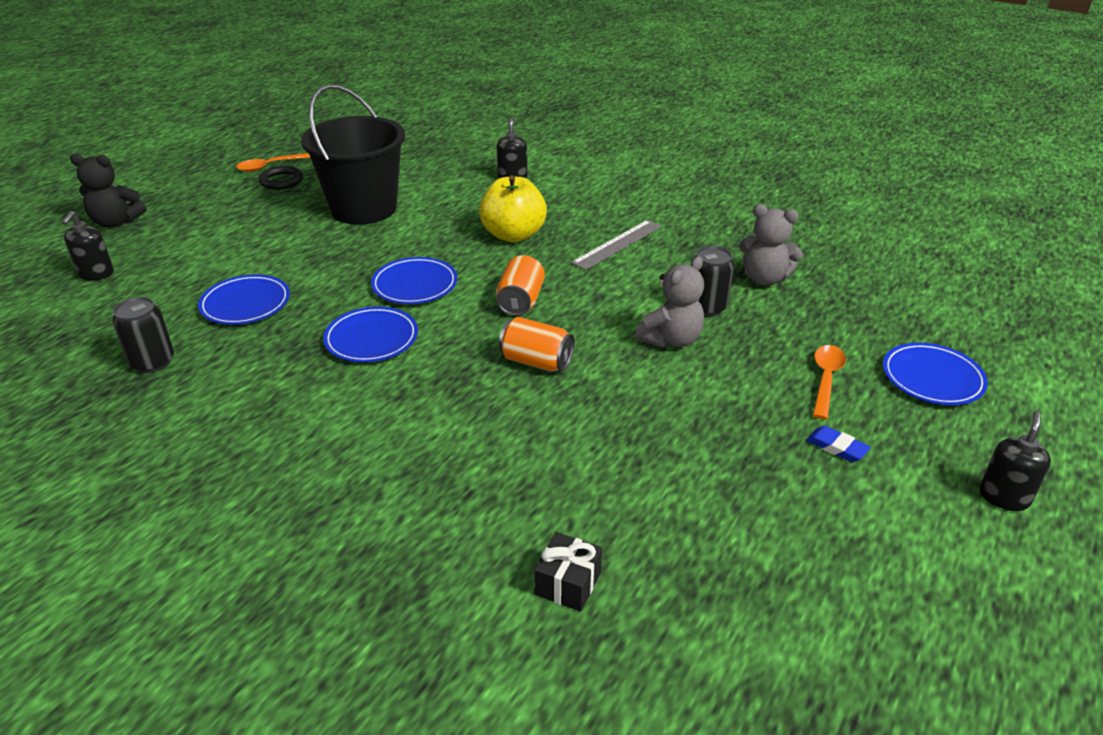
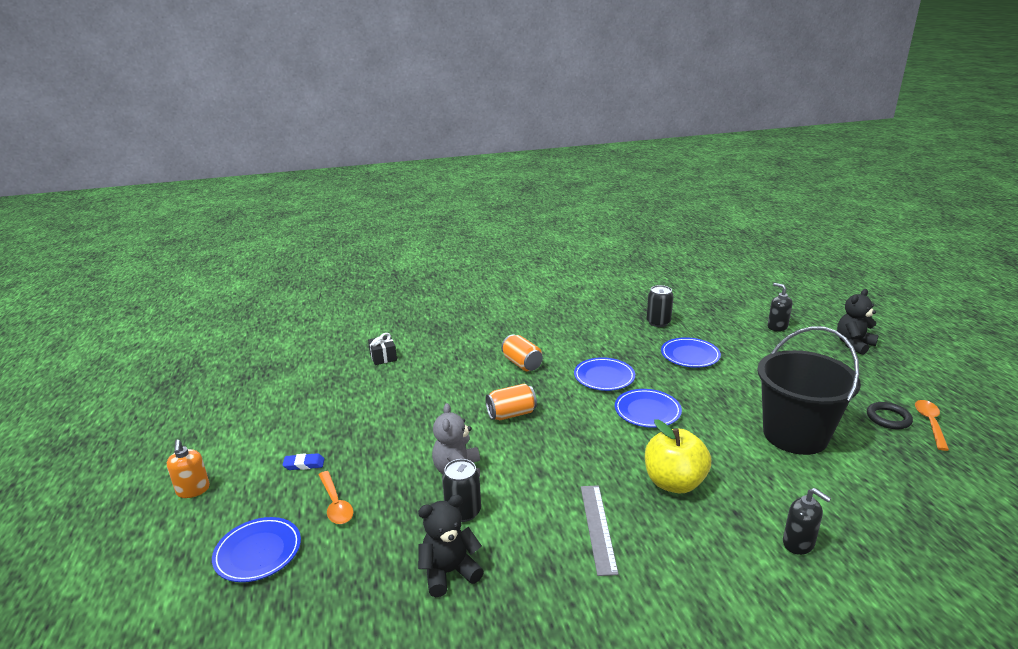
camera: 135 degrees right, 10 degrees down
orange can [496,255,545,316] -> orange can moved to [501,334,543,371]
grey teddy bear [739,204,803,285] -> black teddy bear [418,495,484,597]
black soap dispenser [979,411,1051,511] -> orange soap dispenser [167,440,210,498]

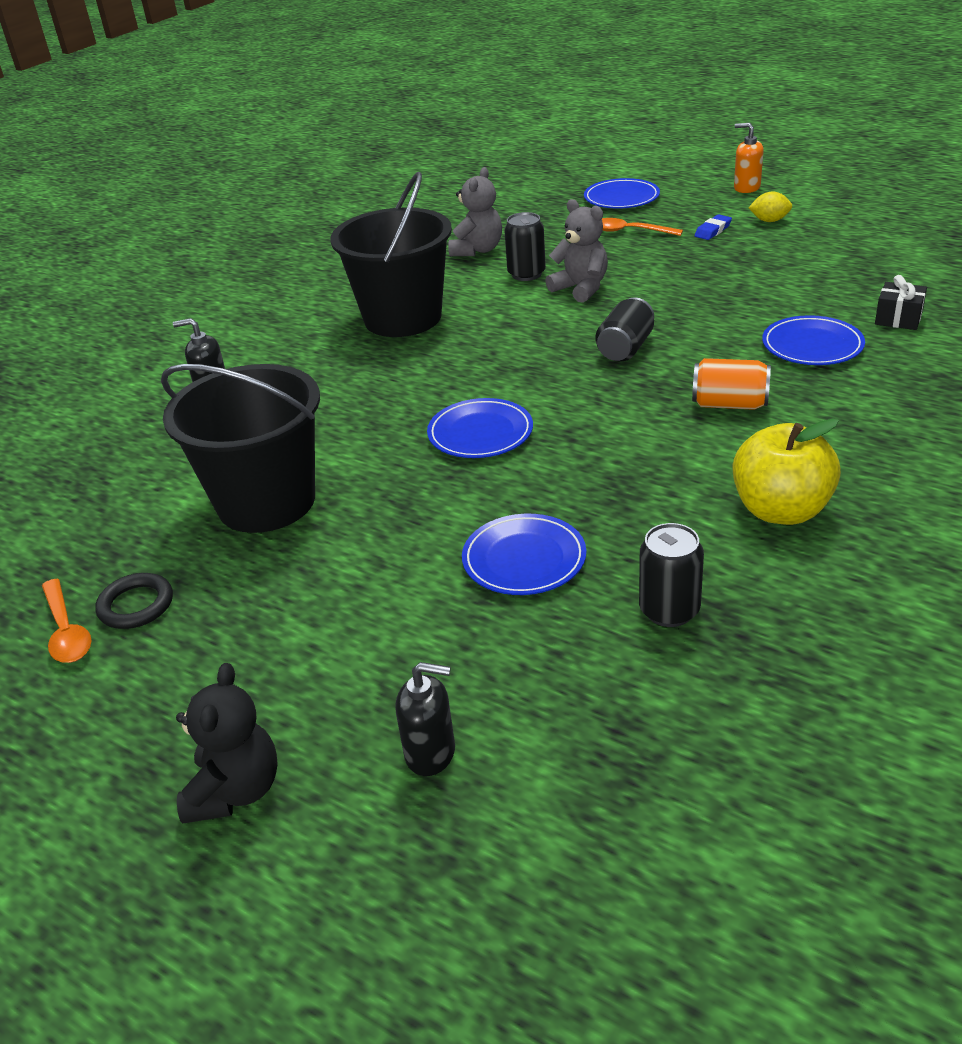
camera: 140 degrees right, 10 degrees up
black teddy bear [418,495,484,597] -> grey teddy bear [448,167,502,256]
orange can [485,384,537,420] -> black can [595,297,654,361]
blue plate [574,357,635,391] -> blue plate moved to [762,315,865,365]
grey ruler [581,485,619,576] -> black bucket [330,172,452,337]
yellow apple [645,419,711,493] -> yellow apple moved to [733,418,841,525]
none -> yellow lemon [748,192,792,222]

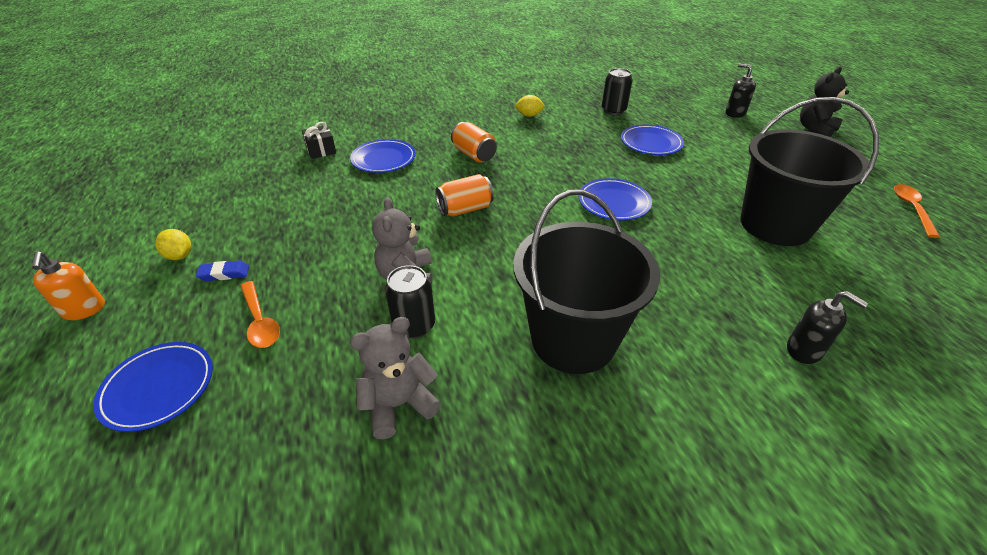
camera: 145 degrees left, 5 degrees up
black ring [95,573,173,629] -> none
black can [595,297,654,361] -> orange can [435,174,494,217]
yellow apple [733,418,841,525] -> yellow lemon [514,95,545,117]

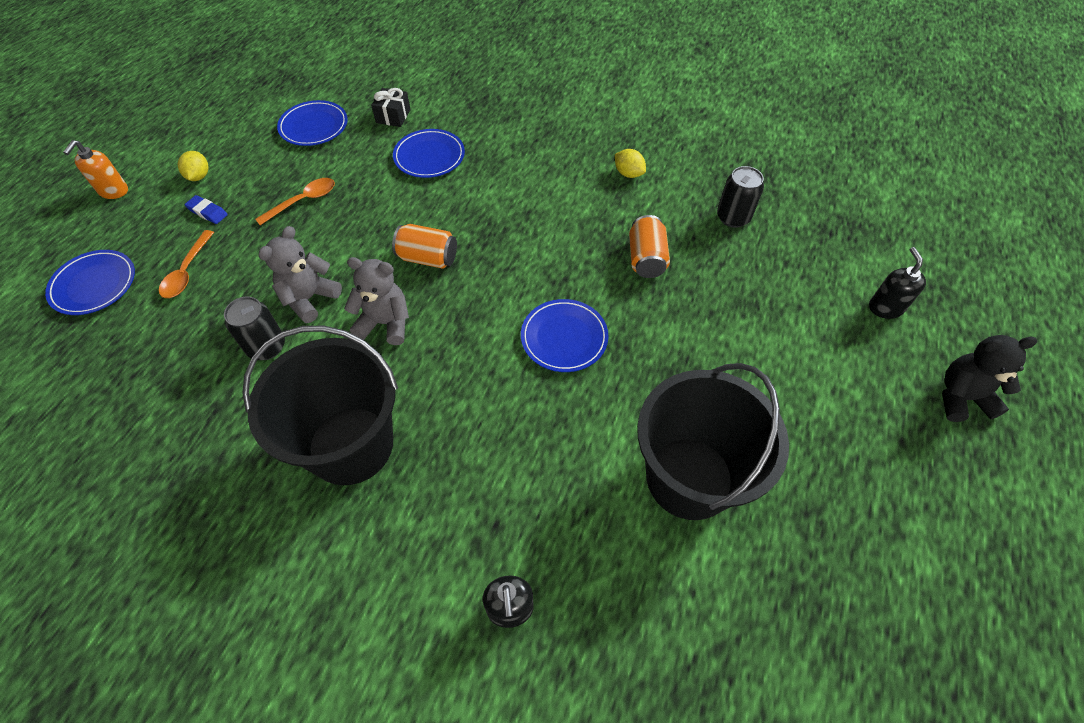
camera: 40 degrees right, 15 degrees up
grey teddy bear [350,317,441,439] -> grey teddy bear moved to [344,257,409,345]
orange can [451,122,497,163] -> orange can moved to [629,215,670,278]
blue plate [621,125,684,155] -> blue plate moved to [277,100,348,146]
orange spoon [894,184,940,238] -> orange spoon moved to [255,178,335,225]

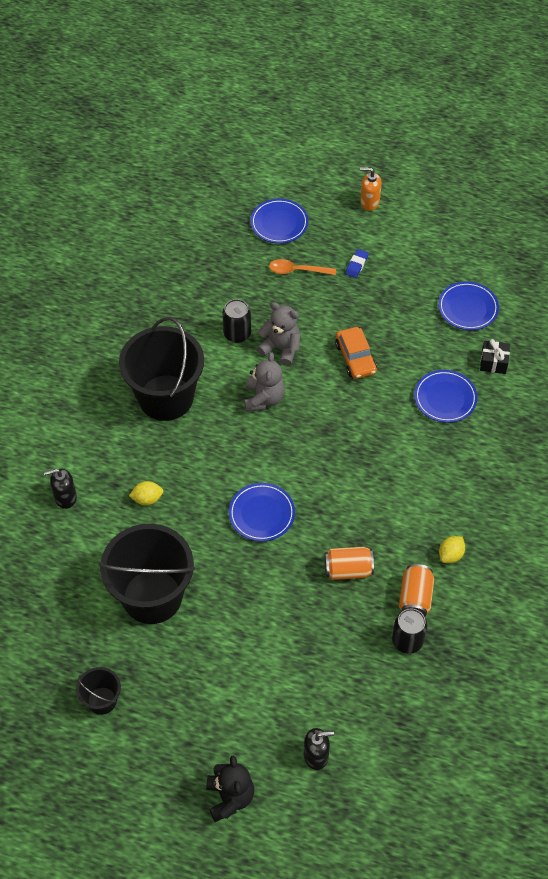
camera: 85 degrees right, 0 degrees up
yellow lemon [178,151,209,181] -> yellow lemon moved to [129,481,163,505]
orange spoon [255,178,335,225] -> none
orange can [392,224,457,269] -> orange can moved to [399,564,434,617]
none -> black bucket [76,667,121,715]
none -> orange car [335,327,377,379]

